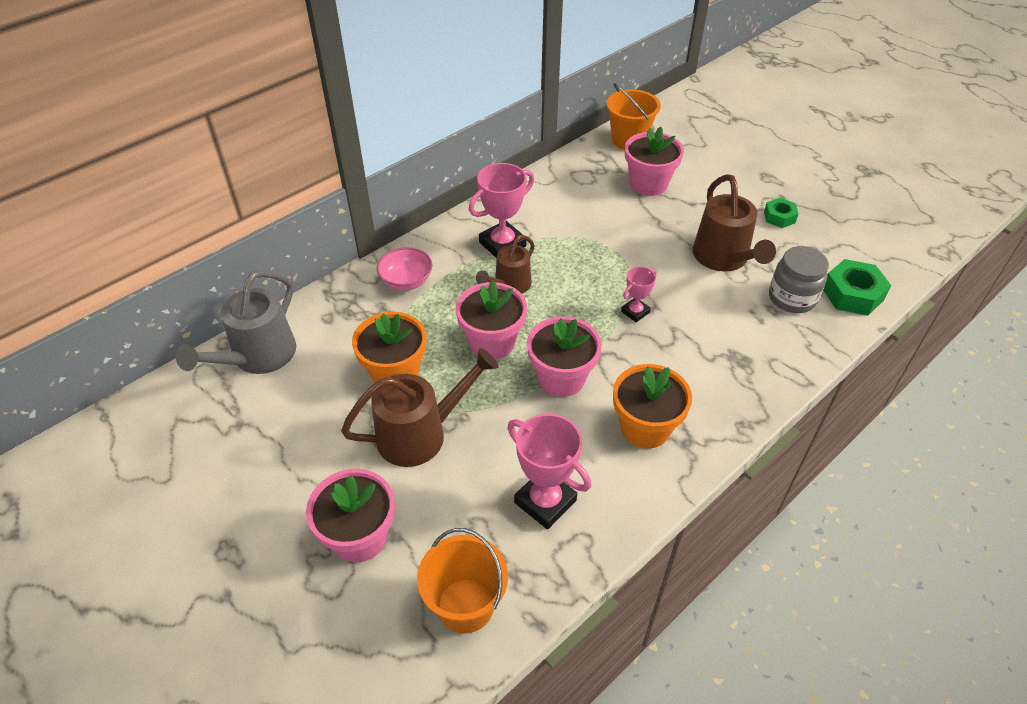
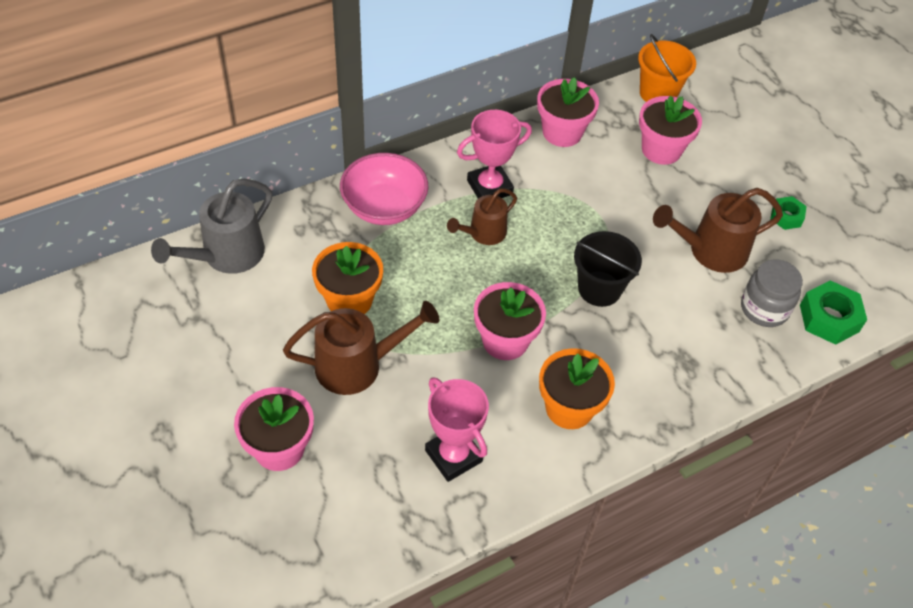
camera: 10 degrees right, 5 degrees up
pink bowl [377,247,432,291] -> pink bowl [340,153,429,225], size x1.58
orange bucket [417,528,508,634] -> none
pink flower pot [456,281,527,359] -> pink flower pot moved to [537,77,599,147]
pink trophy [621,266,657,322] -> black bucket [574,231,642,307]
brown watering can [693,174,776,271] -> brown watering can turned 75 degrees clockwise [653,188,783,273]

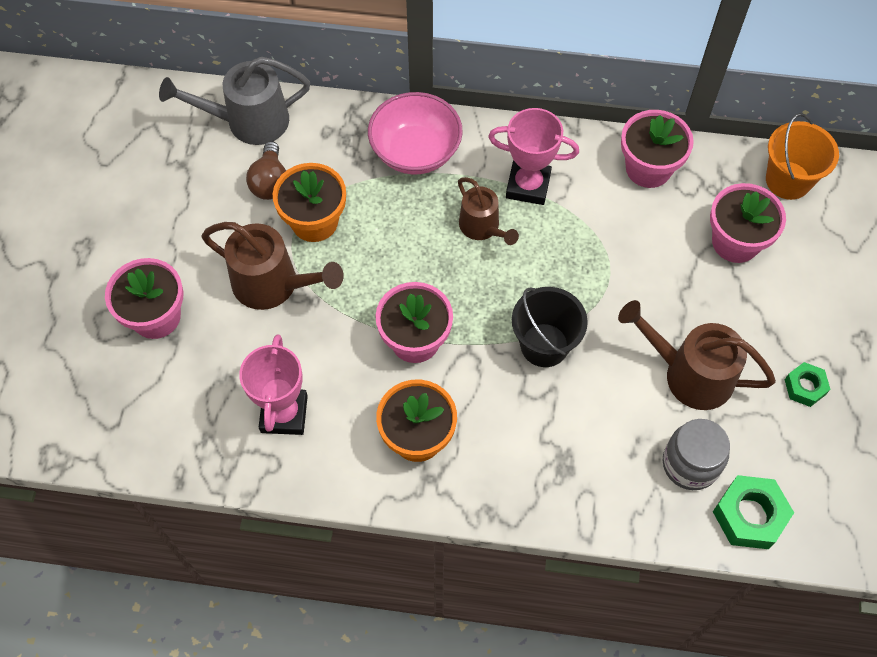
camera: 40 degrees right, 10 degrees up
brown watering can [447,188,517,245] -> brown watering can turned 120 degrees counterclockwise [458,177,519,245]
none -> brown light bulb [246,141,286,200]

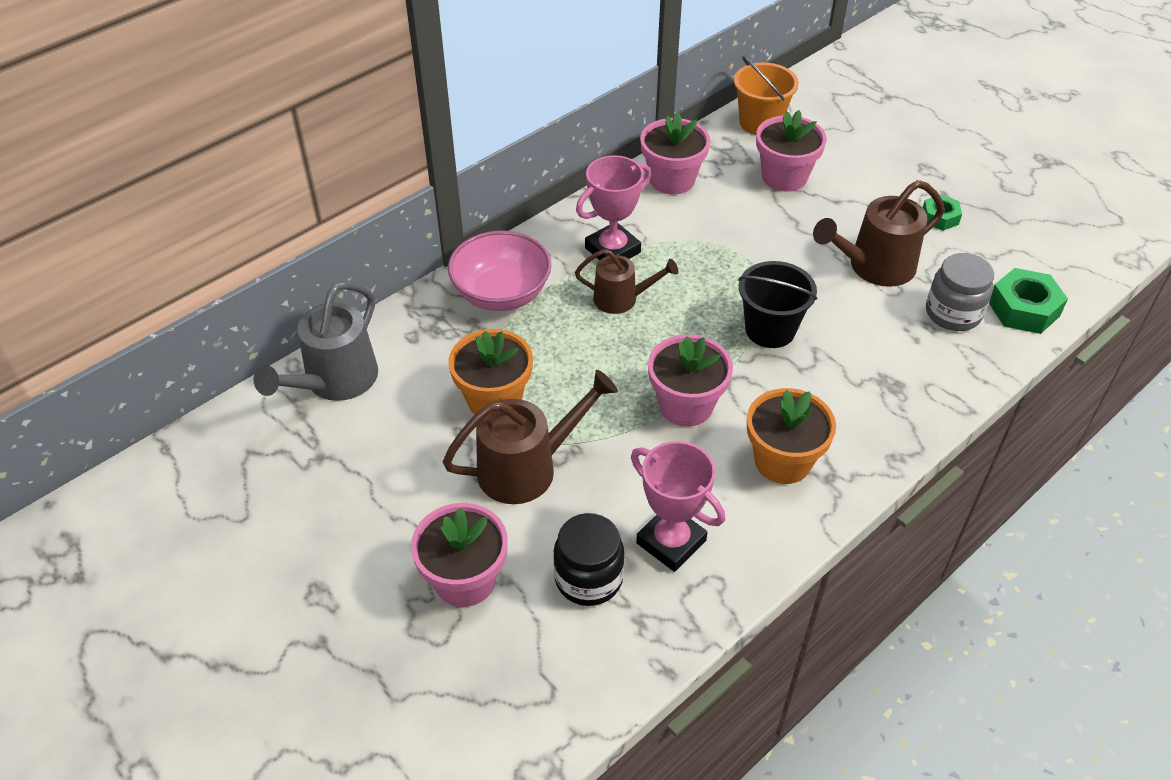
camera: 50 degrees left, 15 degrees down
brown light bulb [246,141,286,200] -> none
none -> black jar [553,513,625,606]

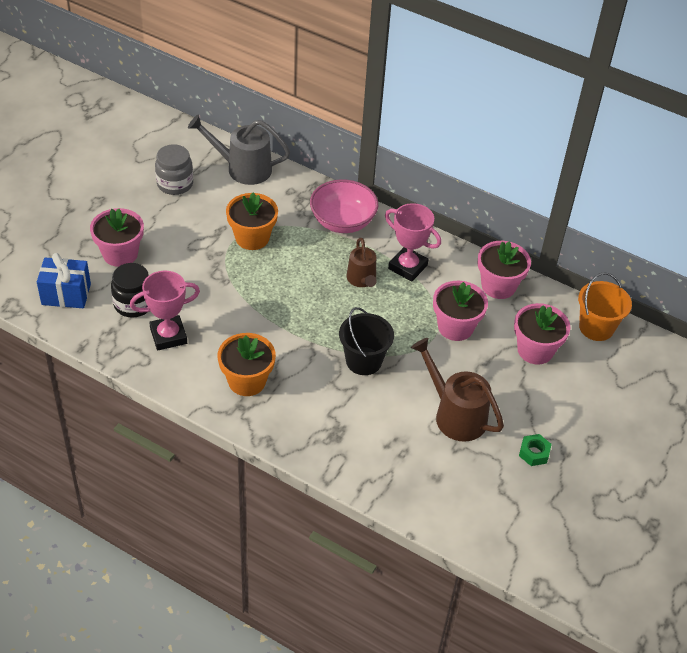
camera: 70 degrees right, 0 degrees up
brown watering can [443,370,618,504] -> none
pink trophy [631,441,725,572] -> pink trophy turned 45 degrees clockwise [130,271,200,350]
pink flower pot [648,334,733,427] -> pink flower pot moved to [433,281,488,341]
grey jar [926,253,994,331] -> grey jar moved to [155,144,193,195]
green nut [989,268,1068,334] -> none
none -> blue gift [37,253,91,308]

